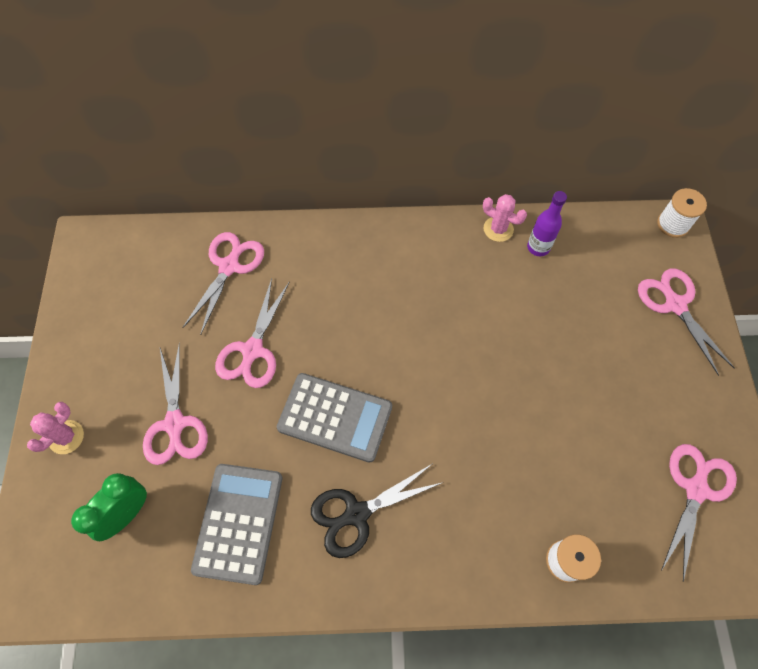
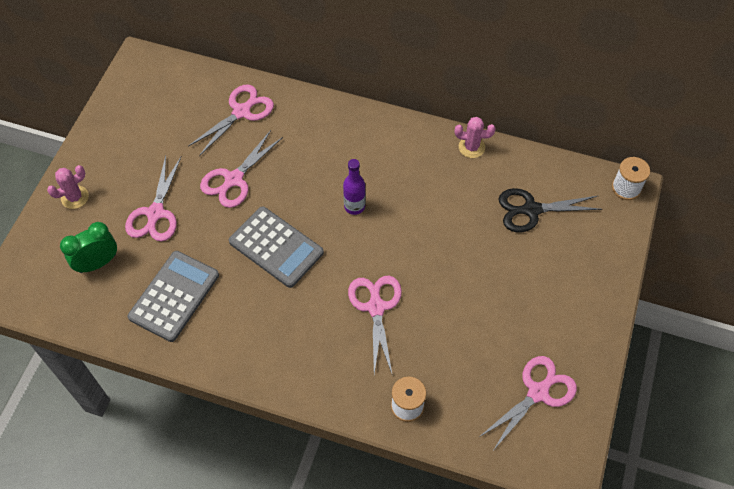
camera: 20 degrees right, 5 degrees down
black scissors [311,464,444,558] -> black scissors moved to [498,188,603,232]
pink cactus [483,194,527,242] -> pink cactus turned 45 degrees counterclockwise [455,117,496,158]
purple bottle [527,191,567,256] -> purple bottle moved to [343,159,365,215]
pink scissors [638,268,734,376] -> pink scissors moved to [348,276,402,374]

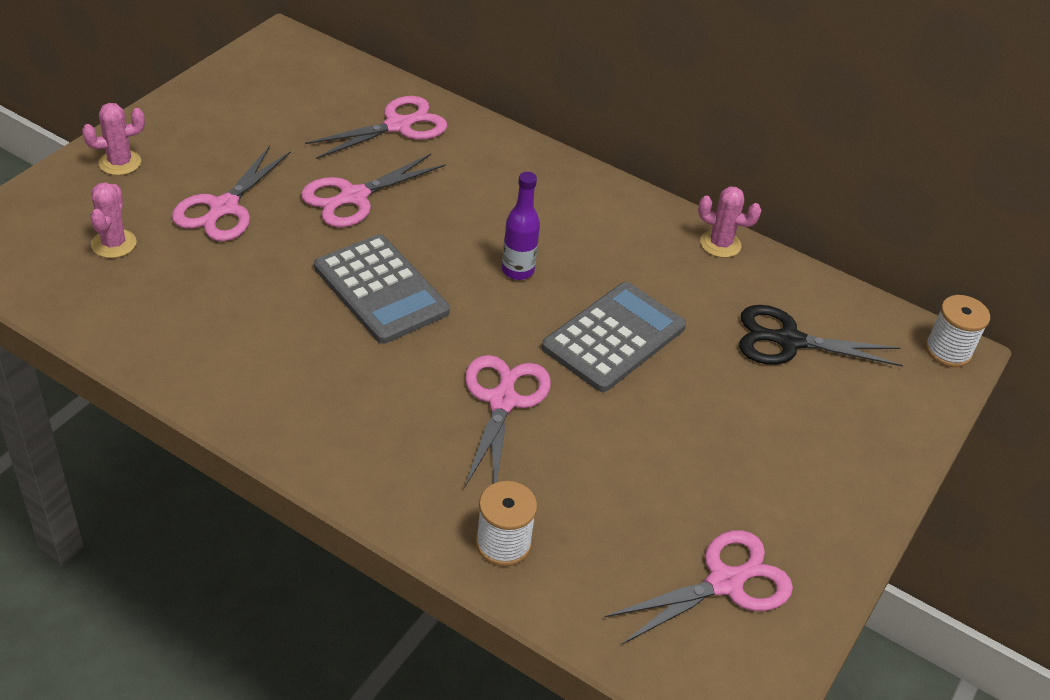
camera: 10 degrees right, 15 degrees down
green clock [60,222,117,273] -> pink cactus [91,182,137,258]
grey calculator [128,251,219,342] -> grey calculator moved to [542,282,686,392]

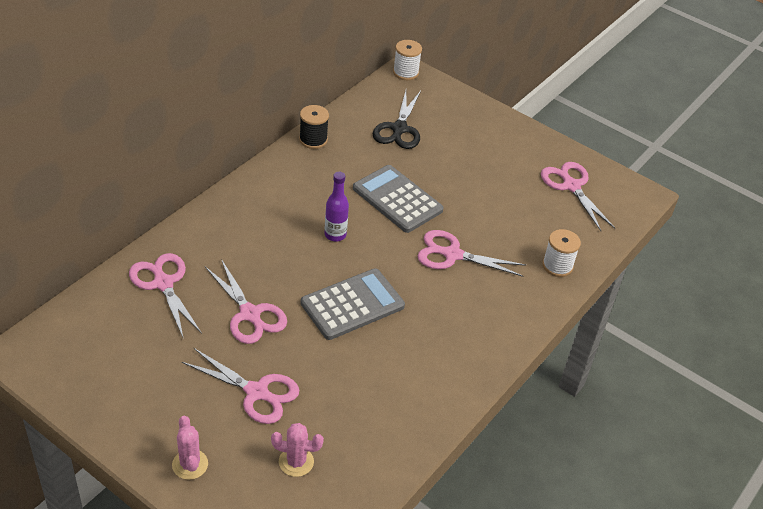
camera: 85 degrees left, 0 degrees up
pink cactus [698,186,761,258] -> black spool [299,105,329,149]

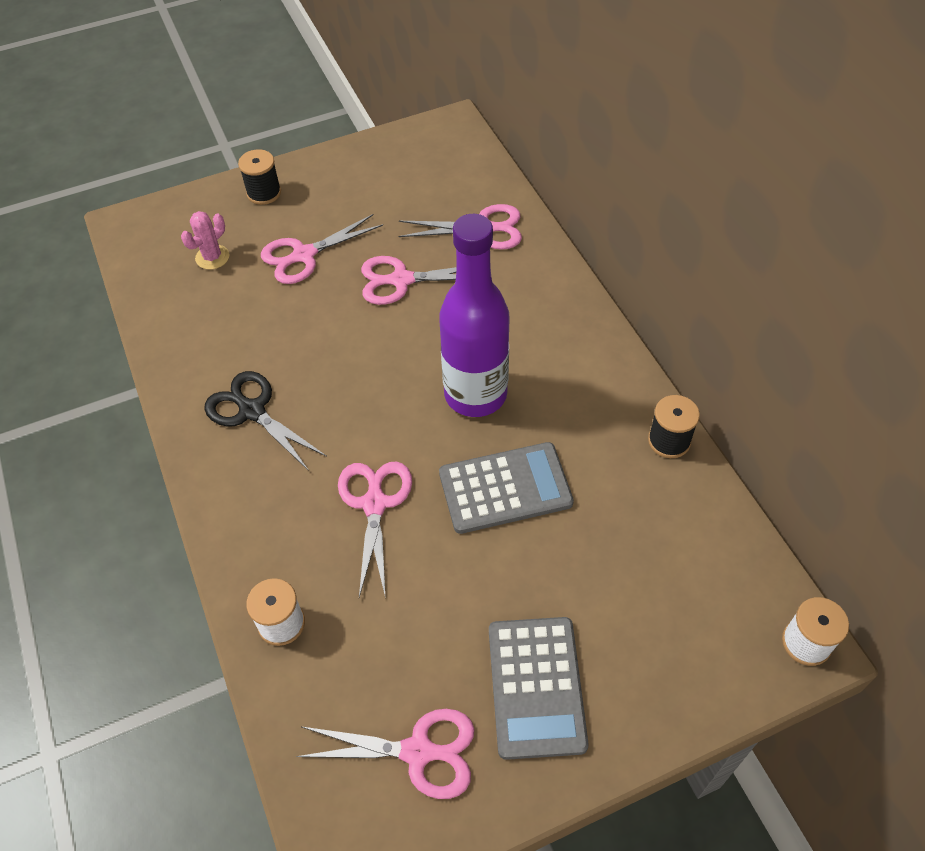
camera: 125 degrees right, 10 degrees up
pink cactus [172,416,208,480] -> black spool [238,149,281,205]
grey calculator [300,268,405,340] -> grey calculator moved to [489,617,589,760]
purple bottle [324,172,349,241] -> purple bottle [439,214,510,417], size x2.16
black scissors [373,91,421,149] -> black scissors moved to [204,371,327,471]
pink scissors [417,230,526,277] -> pink scissors turned 45 degrees counterclockwise [338,461,412,598]

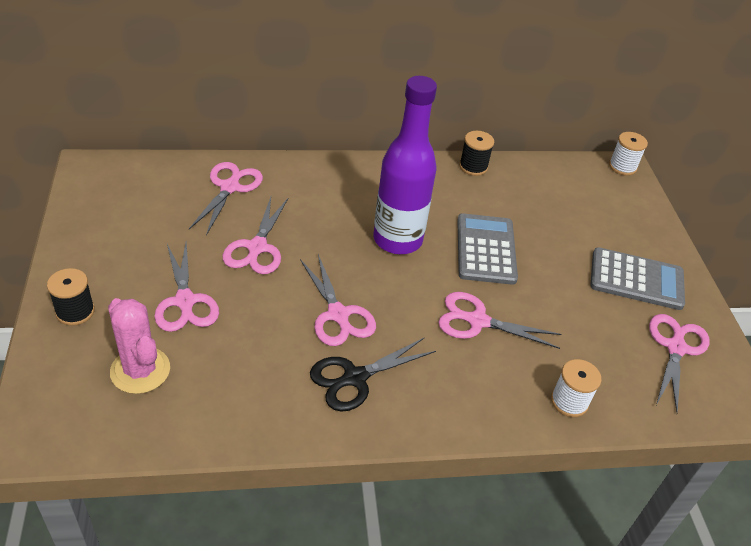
camera: 80 degrees left, 10 degrees down
pink cactus [181,211,230,270] -> pink cactus [108,298,170,394], size x1.58
none -> pink scissors [300,254,376,346]

